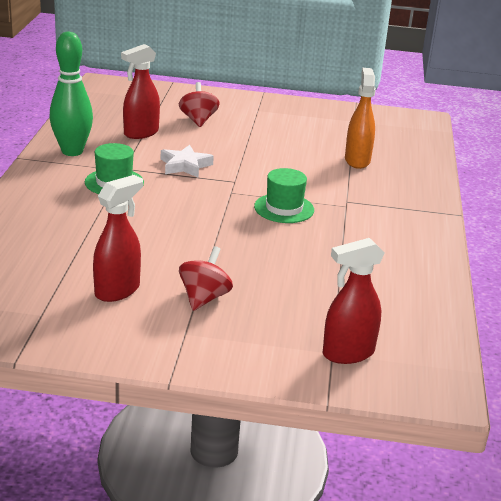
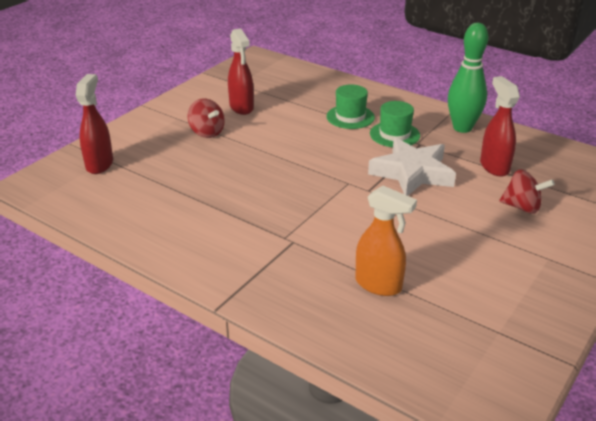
camera: 120 degrees right, 5 degrees up
white star [161,145,214,178] -> white star [368,138,456,196], size x1.64
green hat [254,168,314,223] -> green hat moved to [326,84,375,129]

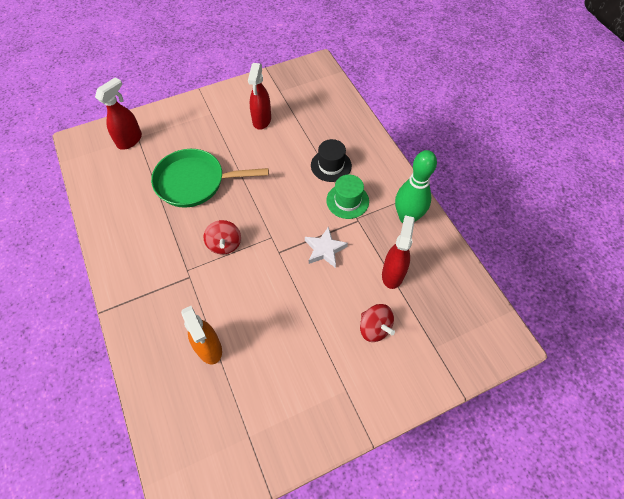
camera: 30 degrees right, 25 degrees up
red spinning top [187,98,225,138] -> red spinning top moved to [204,220,241,255]
green hat [326,84,375,129] -> black hat [311,139,352,182]
white star [368,138,456,196] -> white star [305,226,348,268], size x0.61
none -> green pan [151,149,269,208]

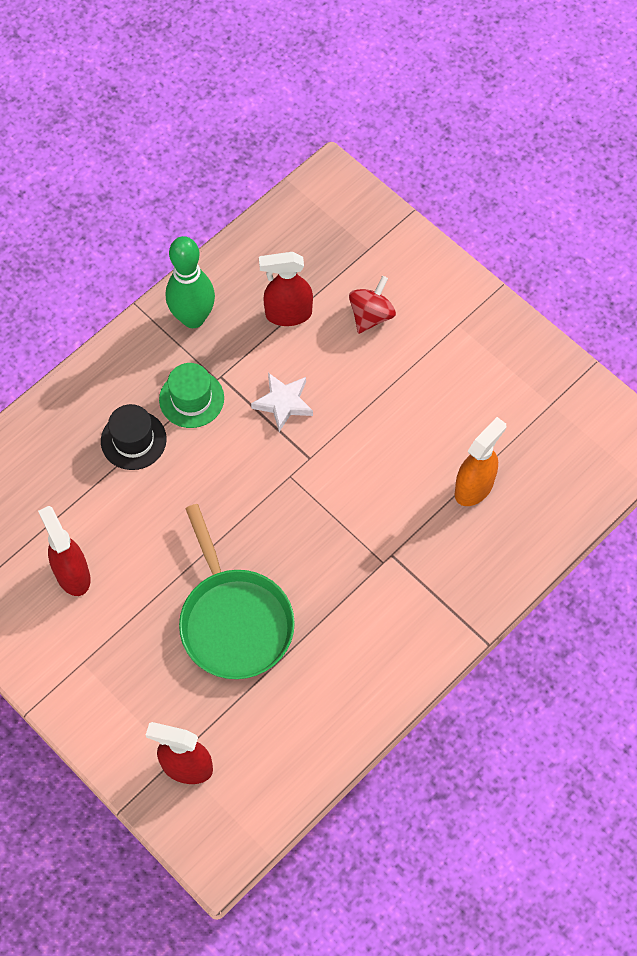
camera: 110 degrees left, 5 degrees up
red spinning top [204,220,241,255] -> none
red spray bottle [248,63,271,130] -> red spray bottle turned 105 degrees counterclockwise [38,506,91,596]

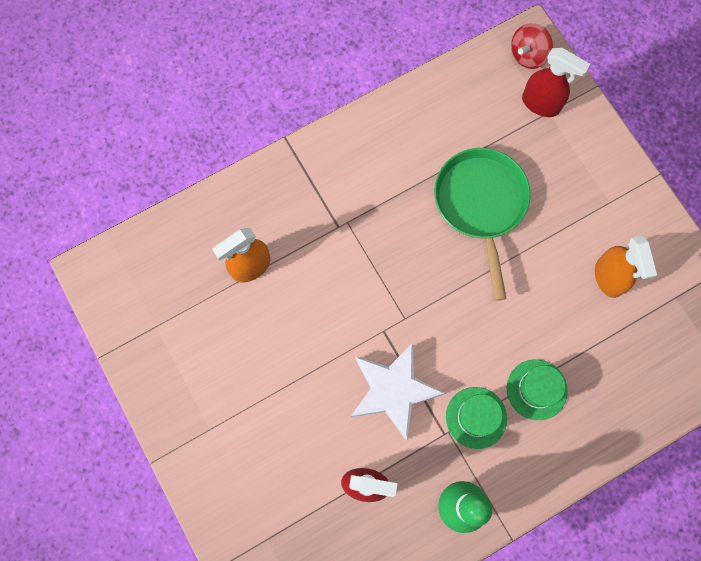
camera: 165 degrees left, 10 degrees up
red spray bottle [38,506,91,596] -> orange spray bottle [595,236,657,298]
black hat [101,404,167,470] -> green hat [507,359,568,420]
white star [251,373,313,432] -> white star [351,343,445,440], size x1.64
red spinning top [349,276,396,334] -> red spinning top moved to [511,23,553,69]

